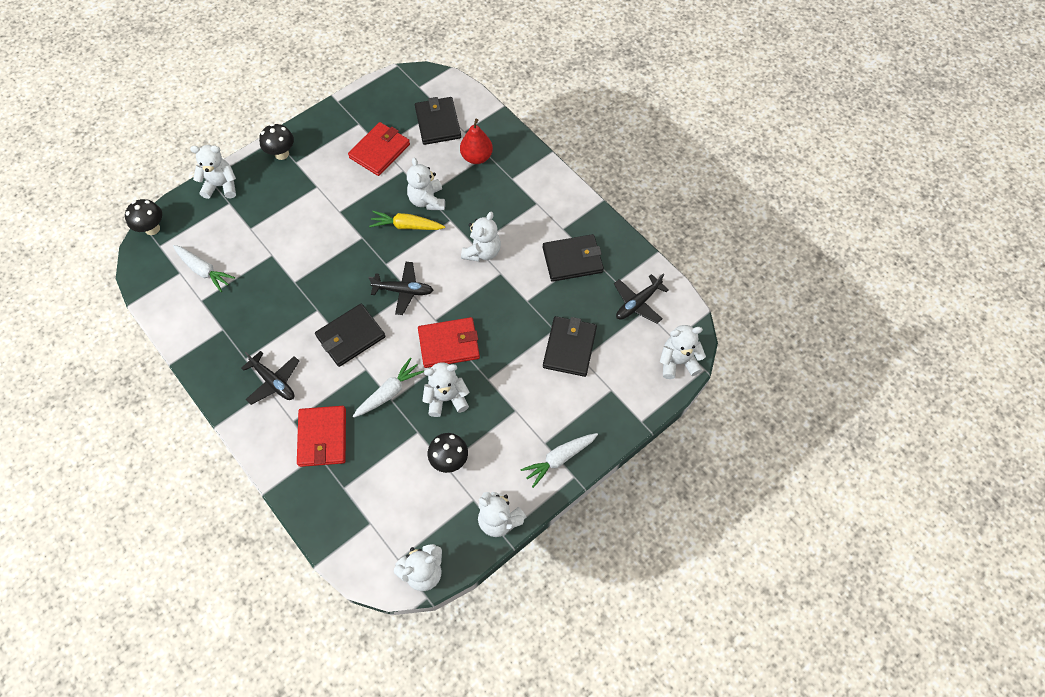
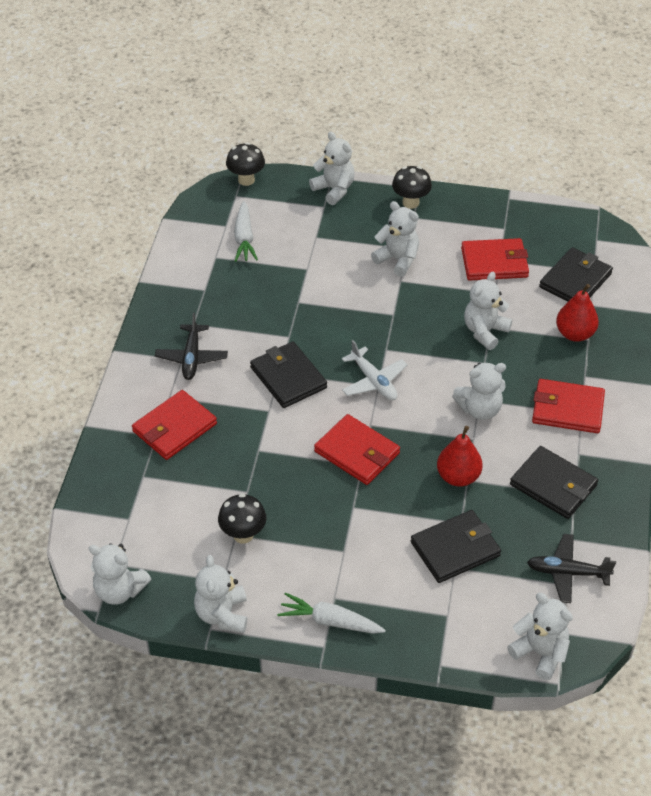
camera: 50 degrees right, 15 degrees down
black wallet [315,304,385,367] -> black wallet turned 45 degrees clockwise [250,342,327,408]
white carrot [353,357,424,418] -> none
yellow carrot [369,211,445,230] -> none
black plane [369,262,433,315] -> white plane [342,340,407,400]
white teddy bear [422,362,469,417] -> white teddy bear moved to [371,201,419,277]
none -> red pear [437,426,482,487]
none -> red wallet [532,379,605,433]

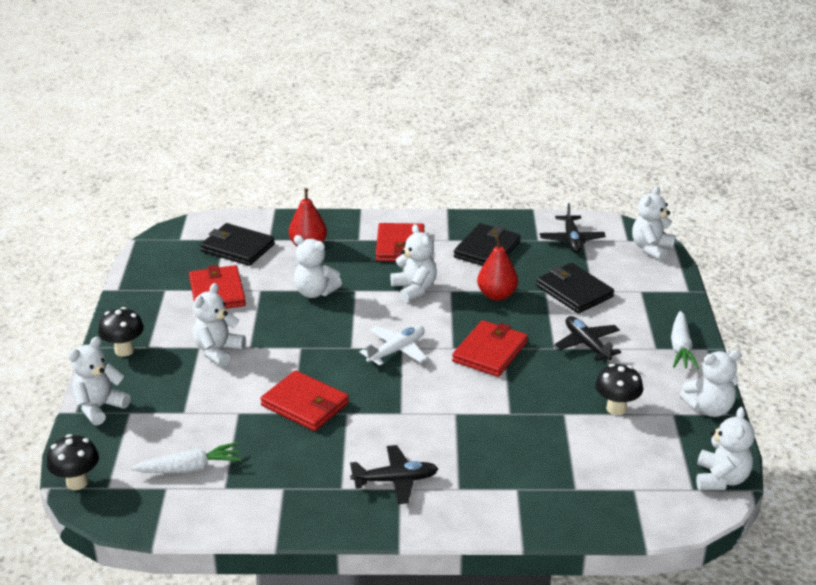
camera: 100 degrees left, 15 degrees down
red wallet [132,390,217,460] -> red wallet moved to [260,370,349,431]
black wallet [250,342,327,408] -> none
none -> black plane [553,316,621,361]

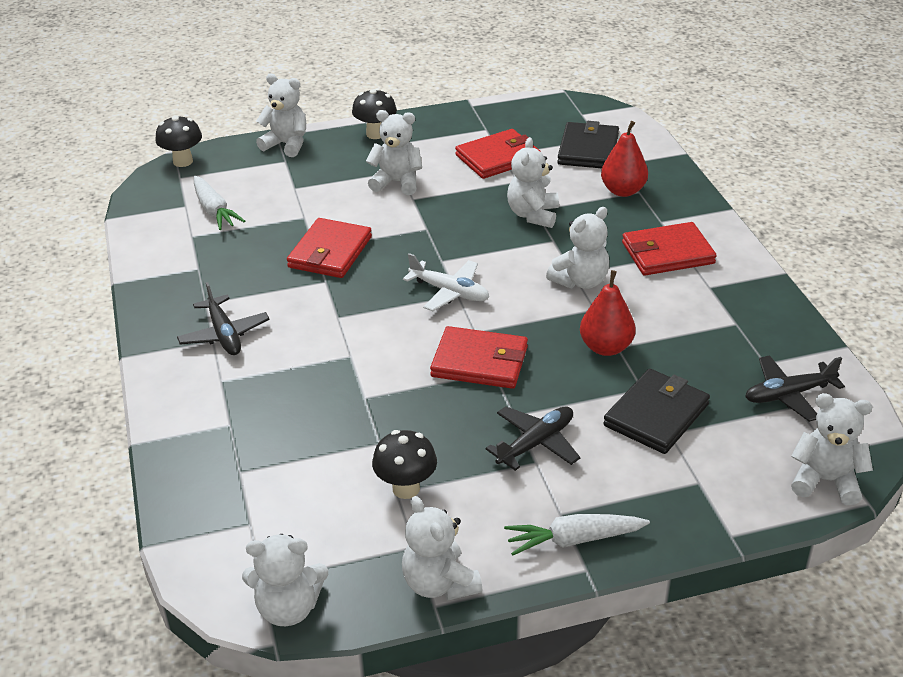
camera: 75 degrees right, 5 degrees up
black wallet [454,223,520,266] -> none

